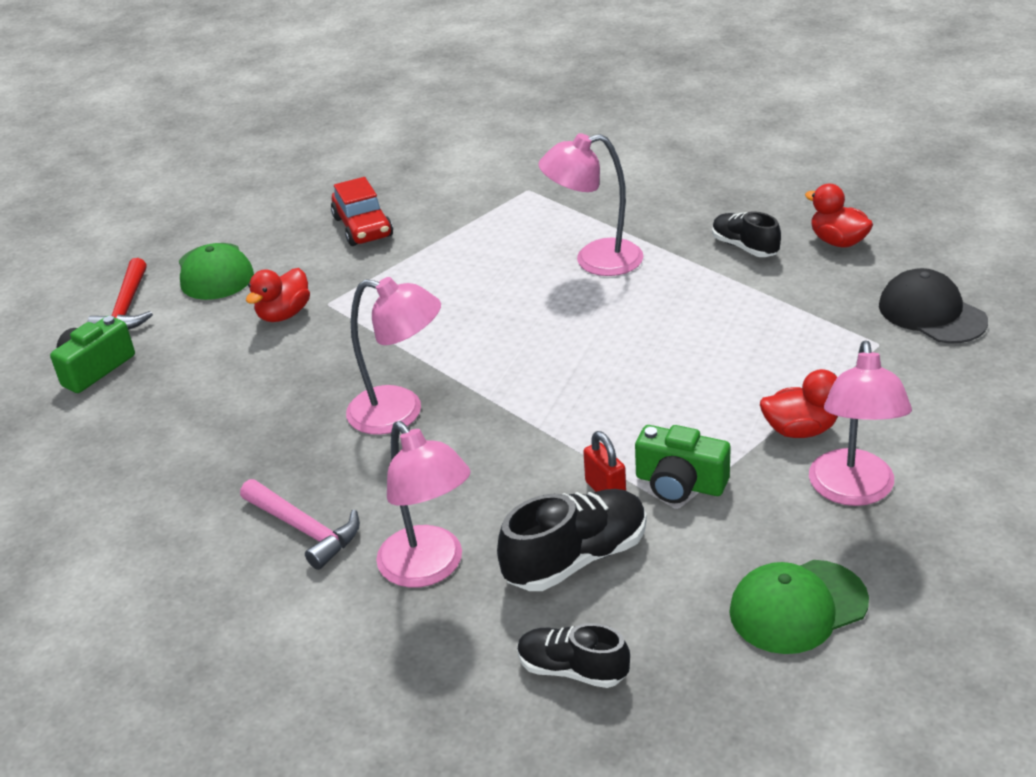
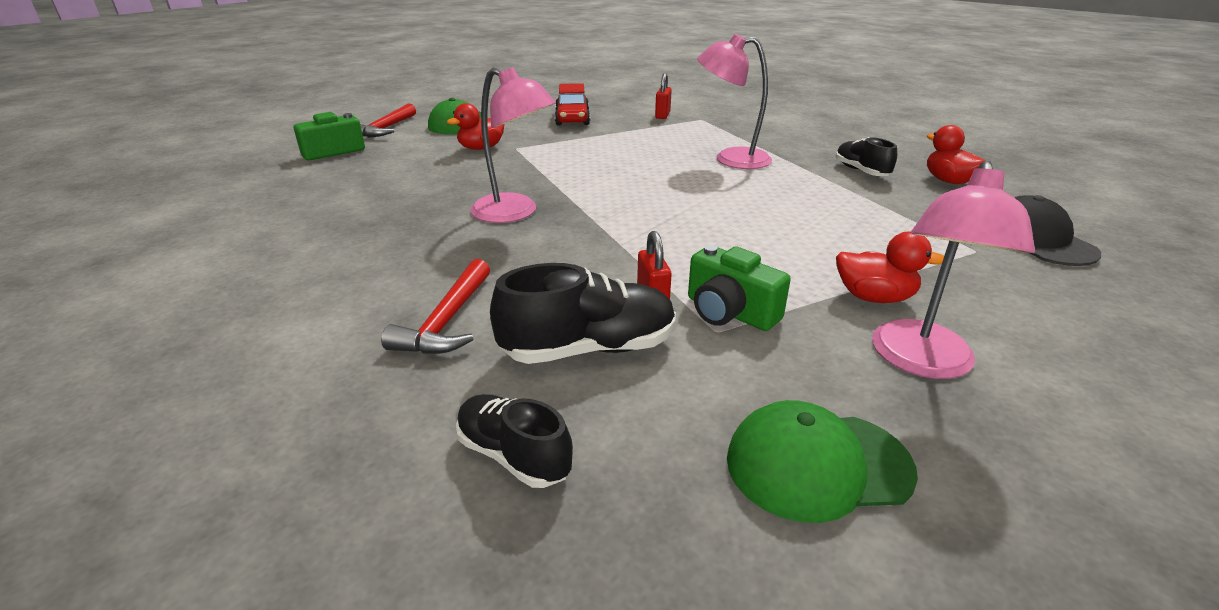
camera: 15 degrees right, 5 degrees down
pink hammer [240,479,360,570] -> none
pink lamp [376,421,471,588] -> red hammer [381,259,490,354]
none -> red padlock [655,73,672,119]

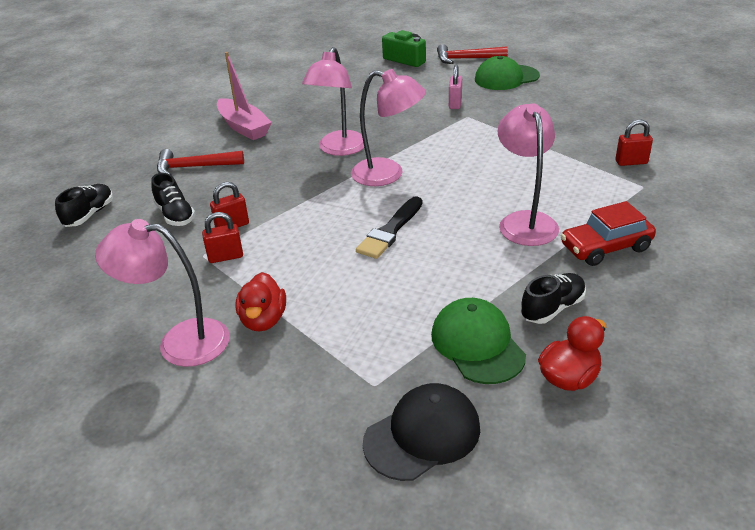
camera: 75 degrees right, 5 degrees up
red duck [447,103,504,150] -> pink padlock [449,65,462,109]
black shoe [490,263,676,364] -> black shoe [151,173,195,226], size x0.65
red car [555,83,590,125] -> red car moved to [561,201,656,266]
green camera [688,245,791,331] -> red padlock [202,212,243,263]
green cap [727,400,918,523] -> green cap moved to [431,298,526,384]
none -> pink boat [217,52,272,140]
none -> pink lamp [351,69,426,186]
none -> black brush [356,196,422,259]

